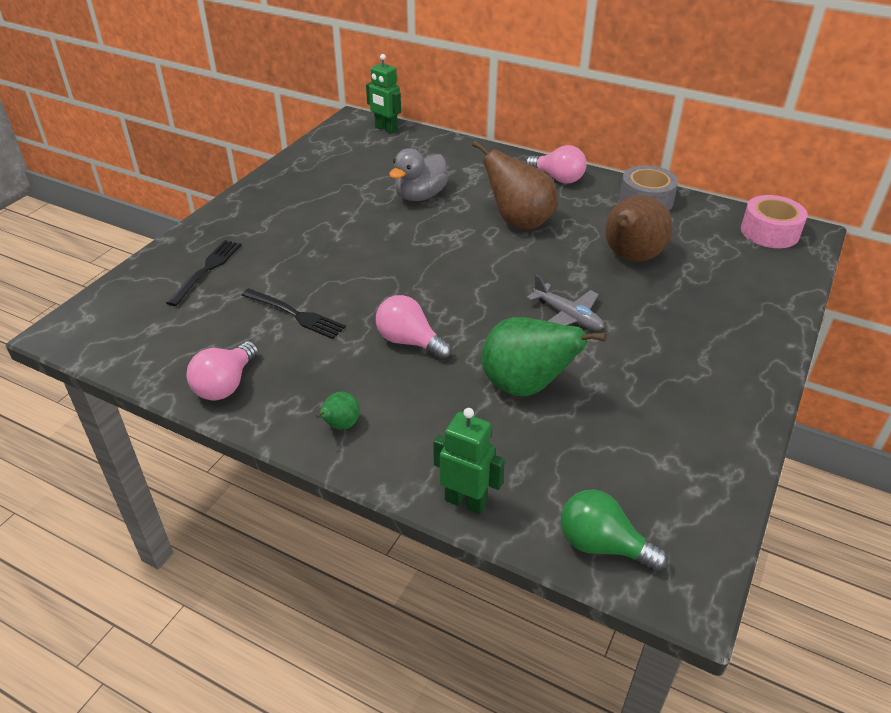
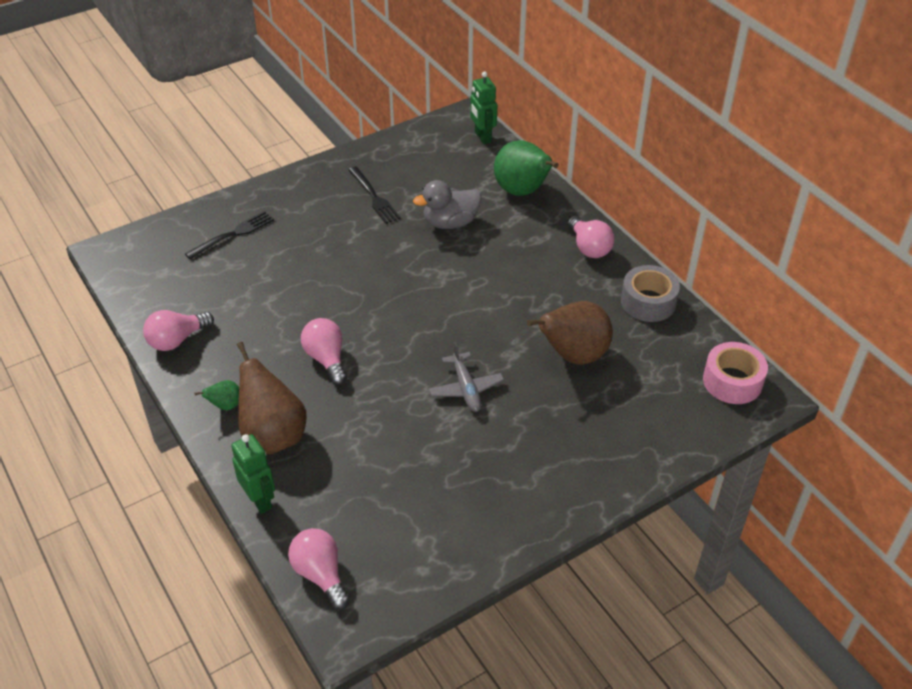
camera: 30 degrees right, 5 degrees up
black fork [242,288,346,339] -> black fork moved to [348,166,401,224]
brown pear [472,140,557,229] -> brown pear moved to [237,342,307,454]
green pear [482,317,607,396] -> green pear moved to [494,140,559,196]
green light bulb [561,489,668,571] -> pink light bulb [288,528,350,610]

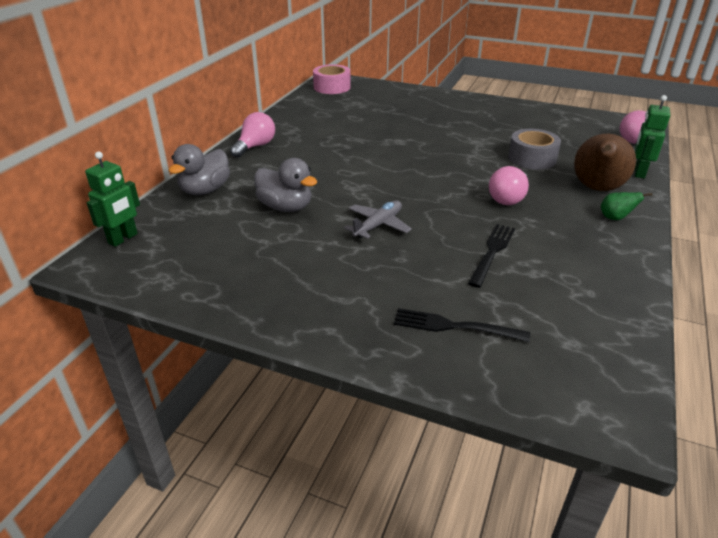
camera: 125 degrees left, 10 degrees down
pink light bulb [143,310,214,351] -> none
black fork [348,166,401,224] -> black fork moved to [468,224,515,288]
grey plane [429,342,504,412] -> grey plane moved to [344,201,412,239]
green pear [494,140,559,196] -> grey duck [168,144,230,195]
brown pear [527,301,613,365] -> none
grey tape [621,265,680,322] -> grey tape moved to [508,129,561,170]

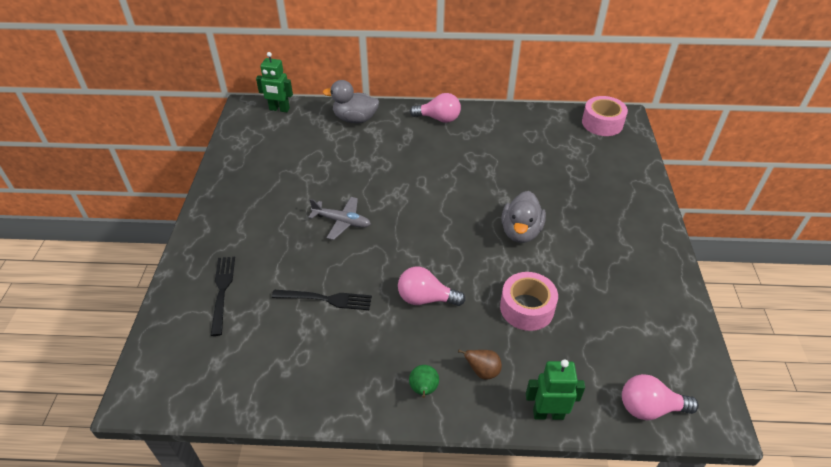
camera: 70 degrees right, 10 degrees up
grey duck [254,158,317,212] -> grey duck moved to [501,191,546,243]
grey tape [508,129,561,170] -> pink tape [500,272,558,331]
brown pear [574,134,636,191] -> brown pear [458,350,502,380], size x0.46

